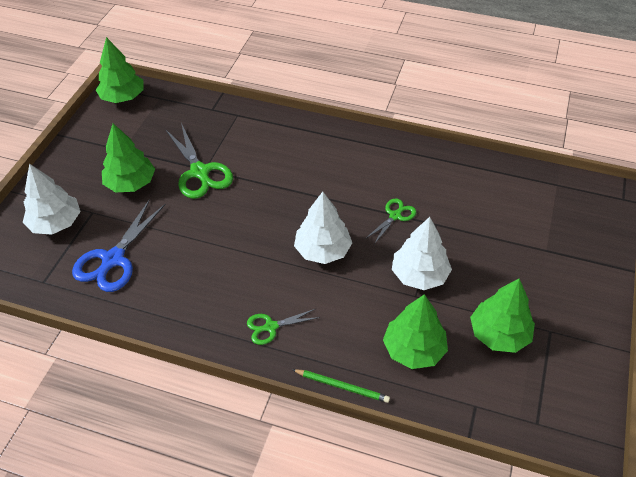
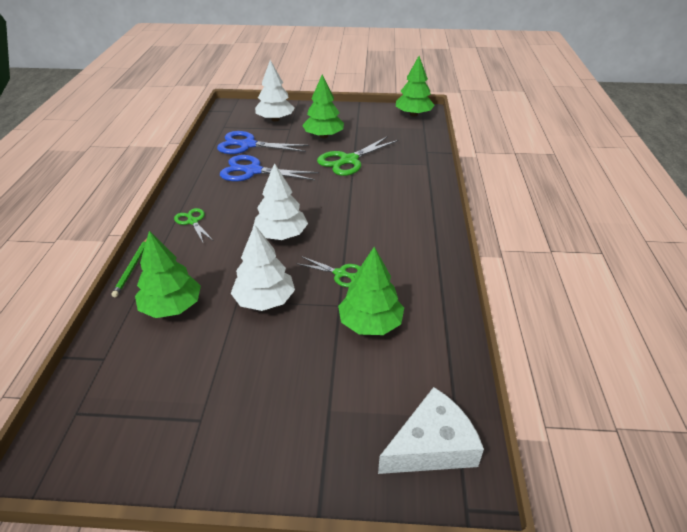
camera: 75 degrees right, 10 degrees down
green tree [470,278,535,353] -> green tree moved to [338,247,404,335]
none -> blue scissors [220,155,319,181]
none -> white cheese [378,387,484,474]

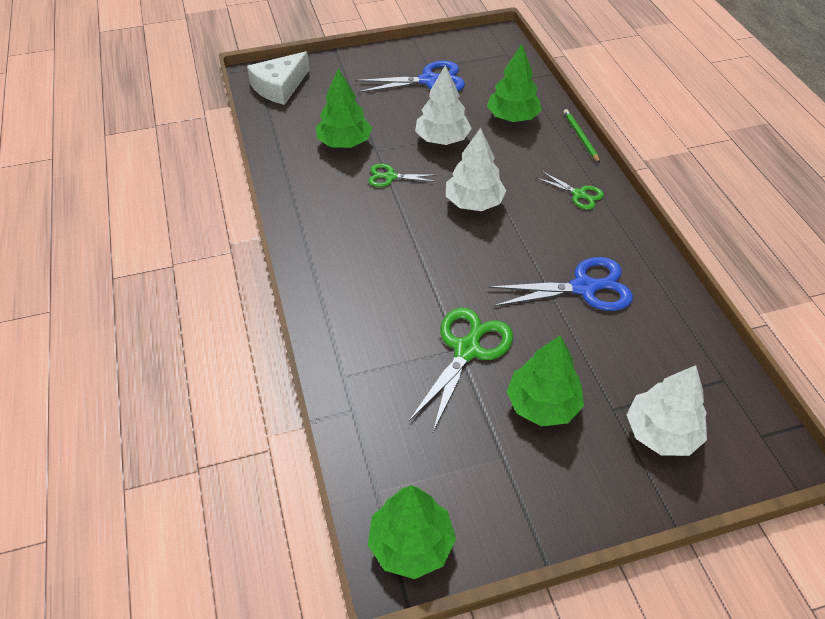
camera: 160 degrees right, 10 degrees up
blue scissors [217,131,309,154] -> blue scissors moved to [355,61,465,93]

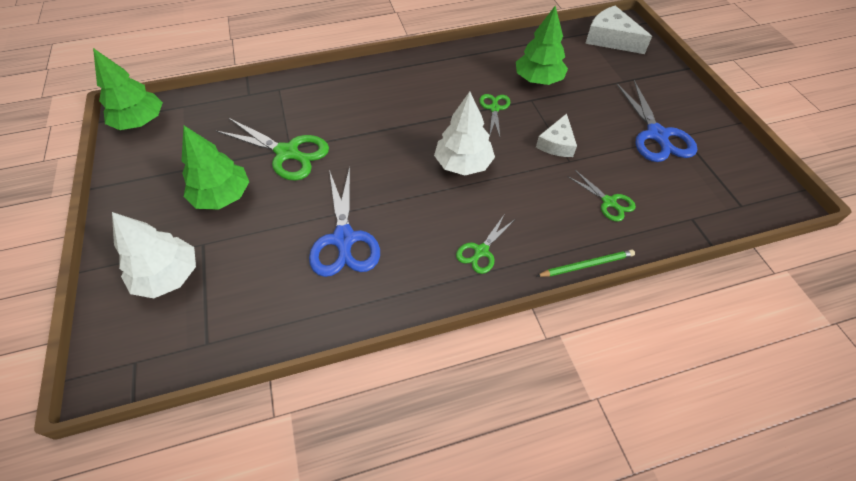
camera: 90 degrees right, 5 degrees up
white tree [415,65,472,145] -> white cheese [536,114,577,157]
green tree [487,44,542,122] -> green scissors [567,170,636,222]

